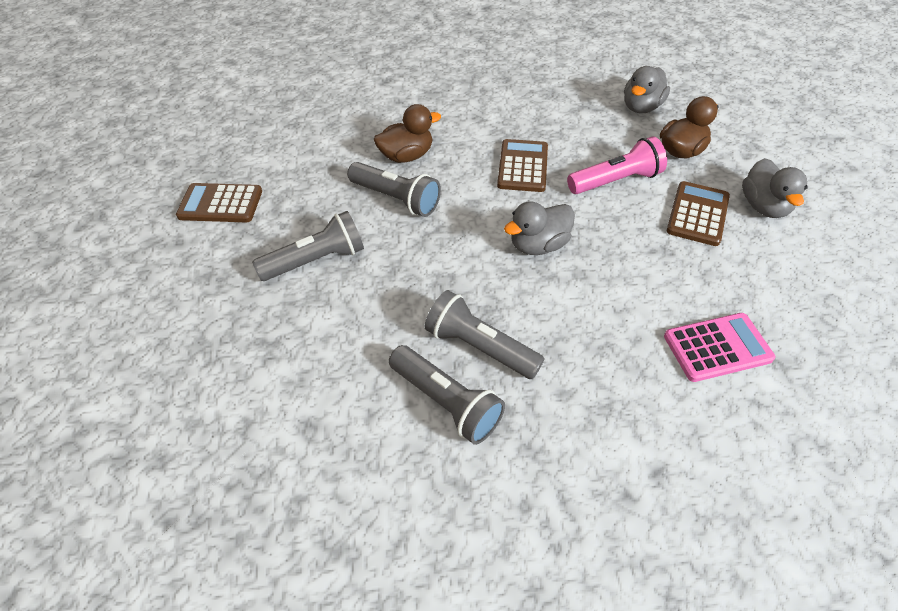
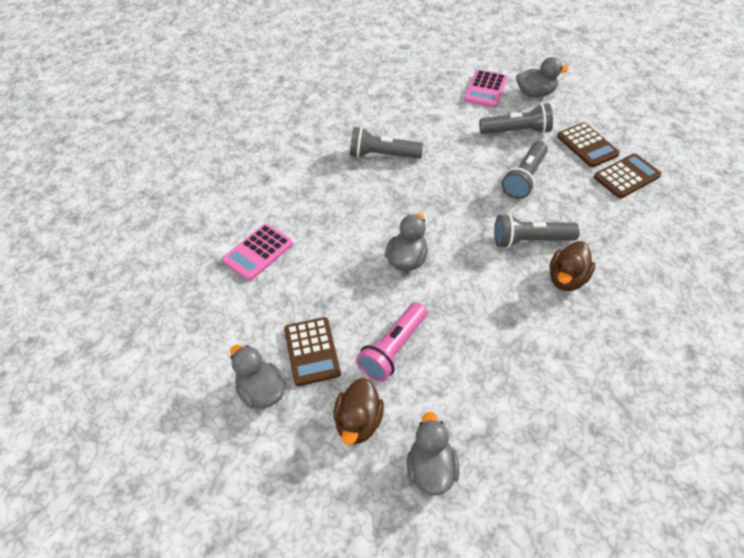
camera: 145 degrees right, 0 degrees up
grey flashlight [425,290,545,379] -> grey flashlight moved to [479,103,553,134]
brown calculator [497,139,548,192] -> brown calculator moved to [557,122,620,167]
none -> pink calculator [464,70,507,108]
none -> grey duck [516,57,569,97]

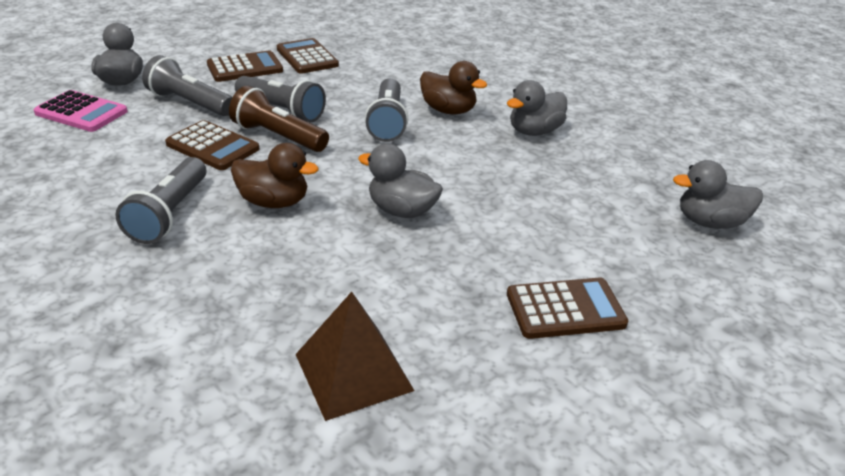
camera: 90 degrees left, 15 degrees down
pink calculator [222,224,293,281] -> brown pyramid [295,292,414,421]
grey duck [230,345,287,409] -> grey duck moved to [507,80,567,136]
brown duck [334,378,384,445] -> brown duck moved to [231,143,319,208]
pink flashlight [356,302,427,382] -> none
grey flashlight [479,103,553,134] -> grey flashlight turned 60 degrees counterclockwise [142,55,232,116]
none -> brown calculator [165,120,260,170]
none -> brown flashlight [229,86,329,152]

